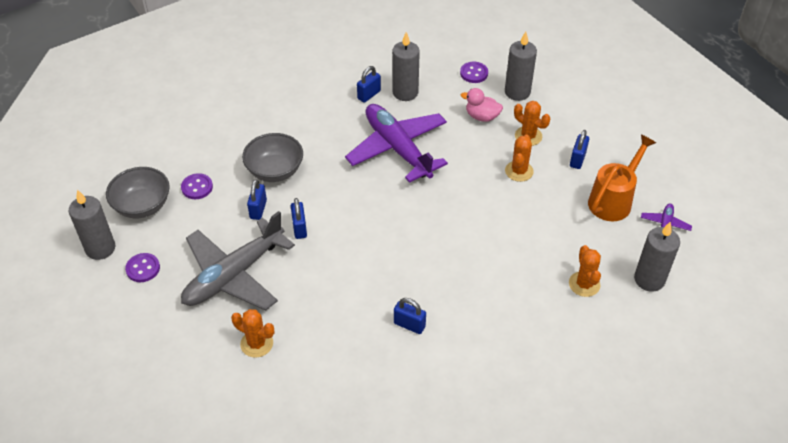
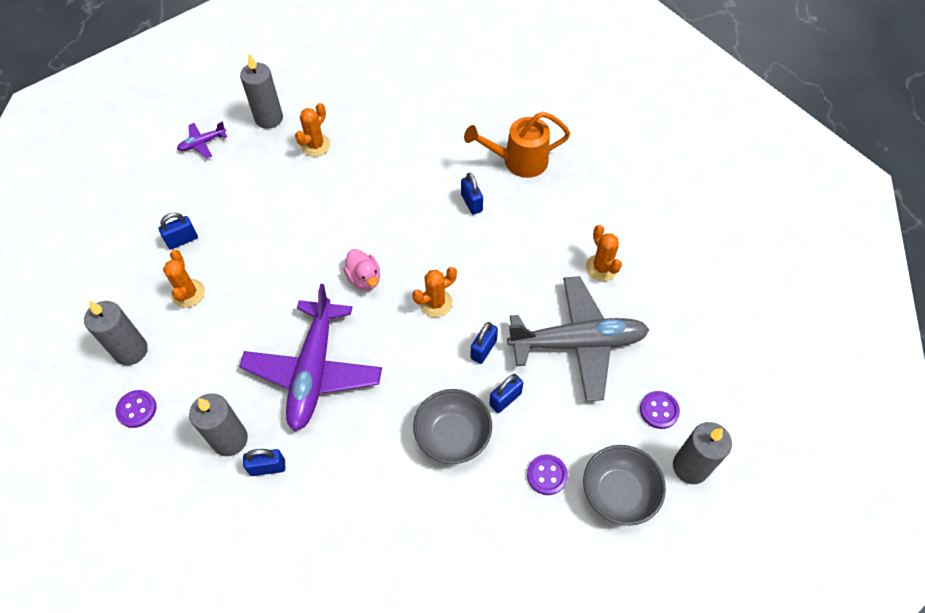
camera: 140 degrees left, 10 degrees up
pink duck [461,88,503,122] -> pink duck moved to [343,249,380,290]
orange cactus [505,135,534,182] -> orange cactus moved to [412,267,457,317]
orange watering can [588,134,656,221] -> orange watering can moved to [464,112,570,178]

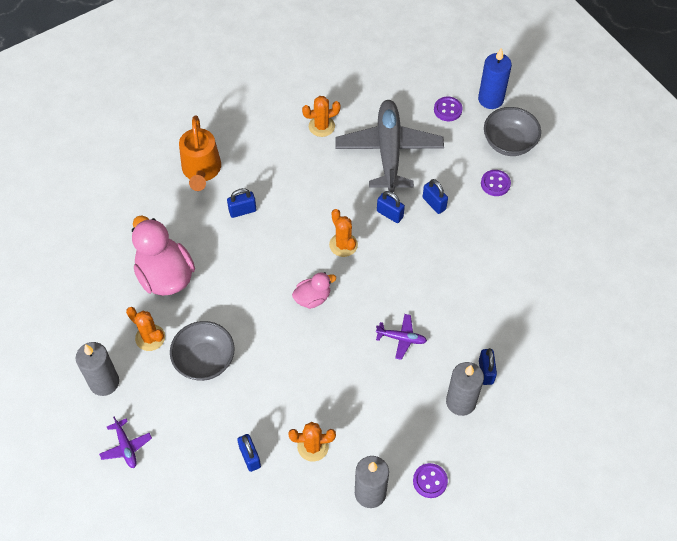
camera: 85 degrees left, 0 degrees up
purple plane [239,284,382,431] -> purple plane [376,314,427,360], size x0.42
grey bowl [413,389,492,464] -> grey bowl moved to [170,321,235,381]
grey candle [673,422,732,484] -> blue candle [478,48,512,109]
none -> pink duck [132,215,195,296]

